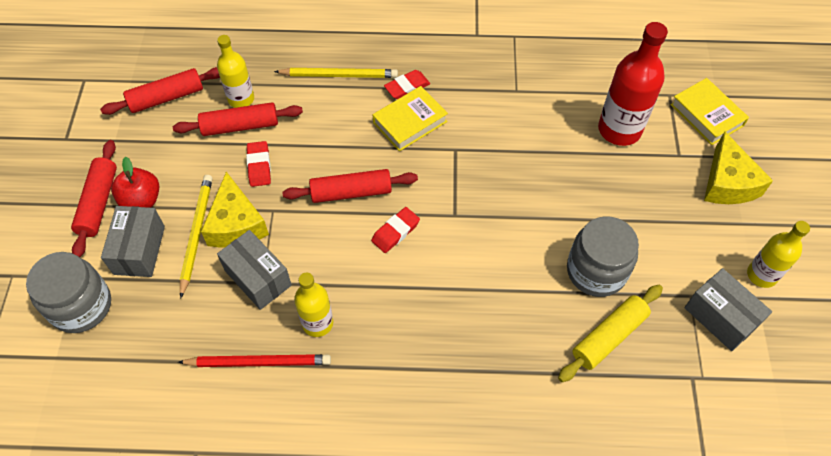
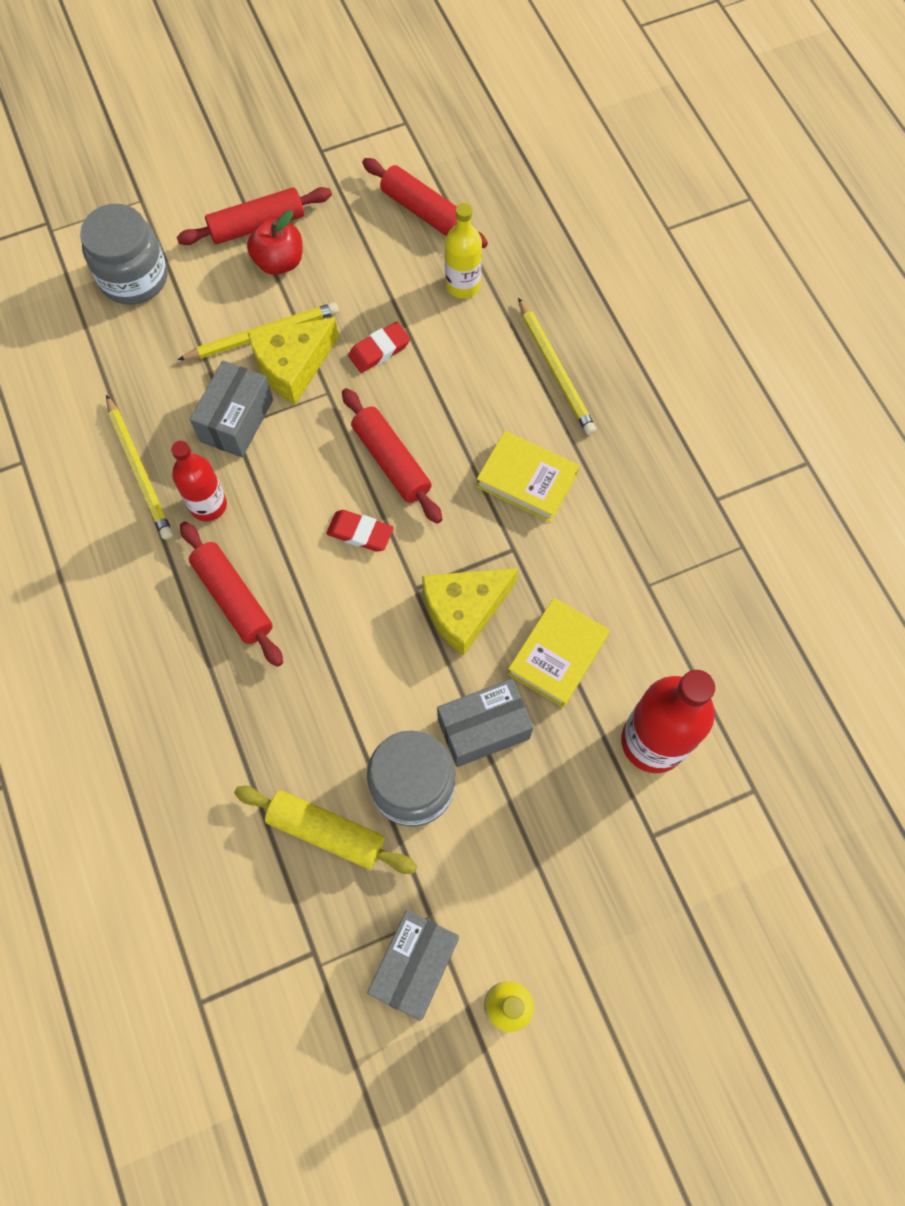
camera: 65 degrees right, 10 degrees up
grey box [101,206,165,277] -> grey box moved to [437,679,533,767]
red rolling pin [173,102,303,136] -> red rolling pin moved to [180,522,283,667]
red pencil [178,354,331,367] -> yellow pencil [106,395,173,539]
yellow bottle [294,273,333,337] -> red bottle [171,441,227,521]
red eraser [384,70,430,99] -> none
yellow book [671,78,749,145] -> yellow book moved to [508,598,610,708]
yellow cheese [704,131,773,204] -> yellow cheese moved to [422,568,518,656]

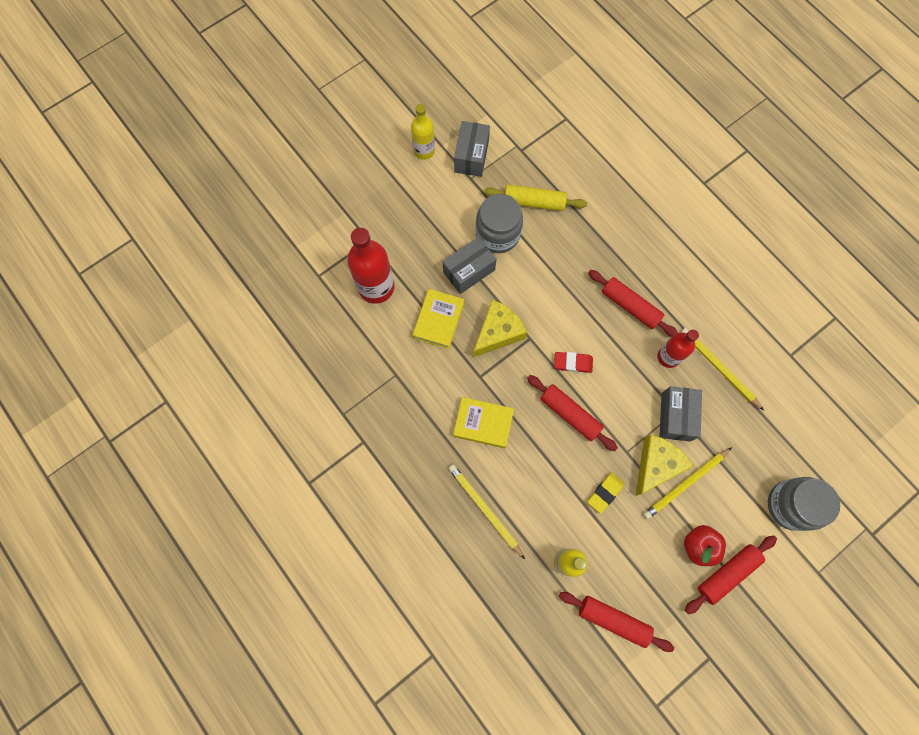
camera: 165 degrees right, 5 degrees up
red eraser [348,322,410,373] -> yellow eraser [588,472,624,514]

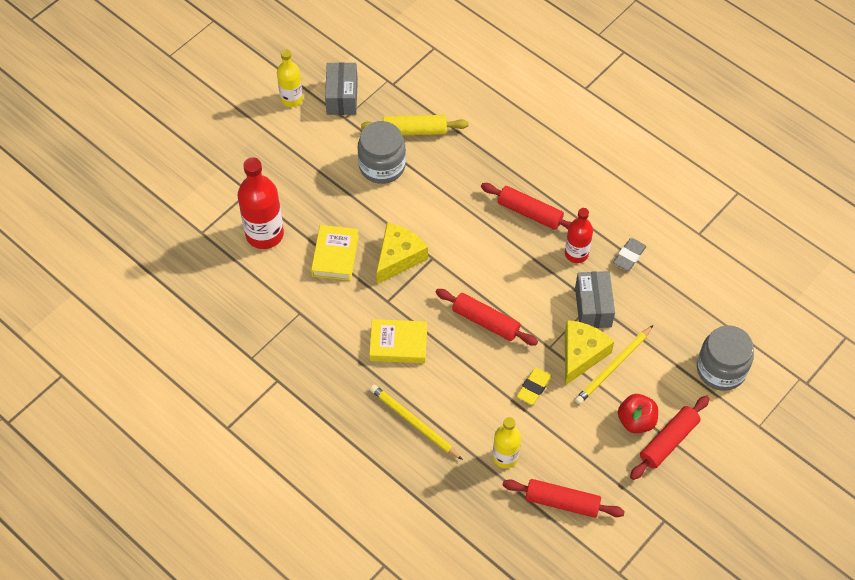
camera: 10 degrees left, 15 degrees down
grey box [443,237,497,294] -> none
red eraser [554,352,593,373] -> none
yellow pencil [681,328,764,410] -> grey eraser [613,238,646,271]

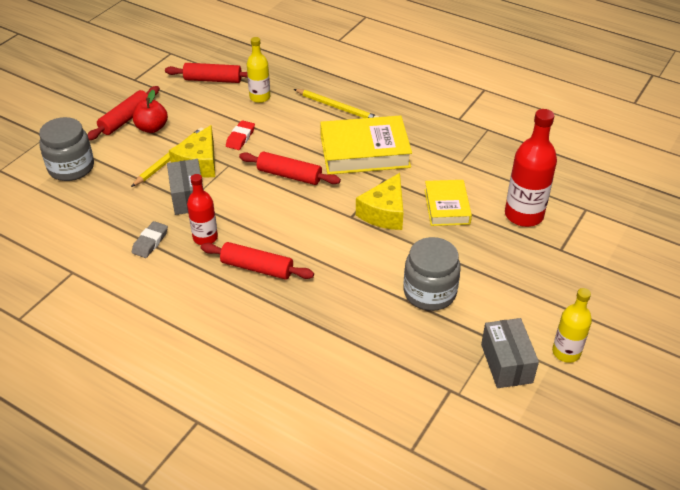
camera: 170 degrees right, 15 degrees down
yellow rolling pin [361,115,468,135] -> none
yellow book [369,319,427,363] -> yellow book [320,115,412,174], size x1.66
yellow eraser [517,368,552,405] -> red eraser [226,120,255,150]

